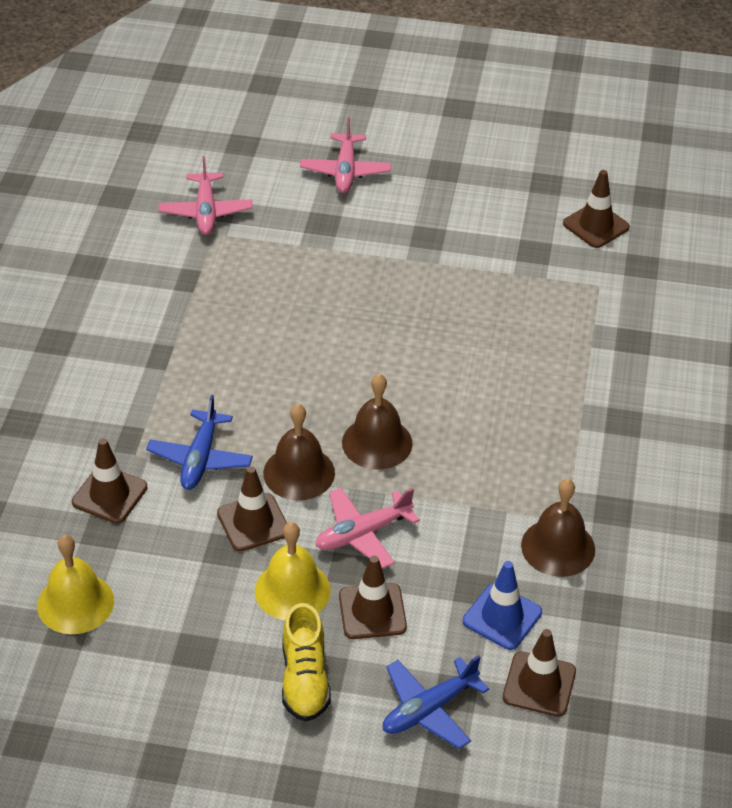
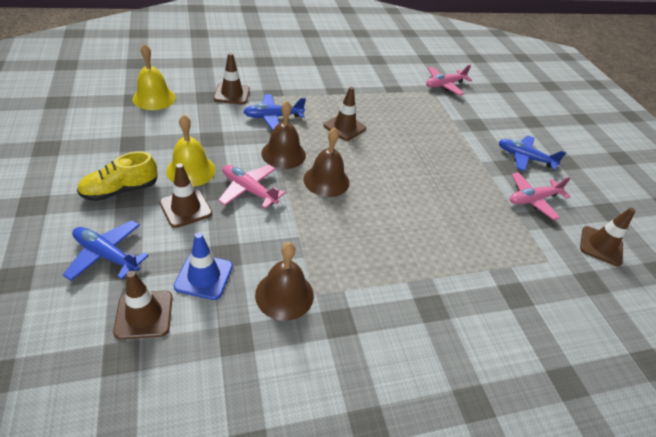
camera: 60 degrees right, 0 degrees up
brown traffic cone [217,466,287,552] -> brown traffic cone moved to [323,87,366,141]
pink plane [300,117,391,193] -> pink plane moved to [510,172,571,220]
none -> blue plane [499,135,566,171]

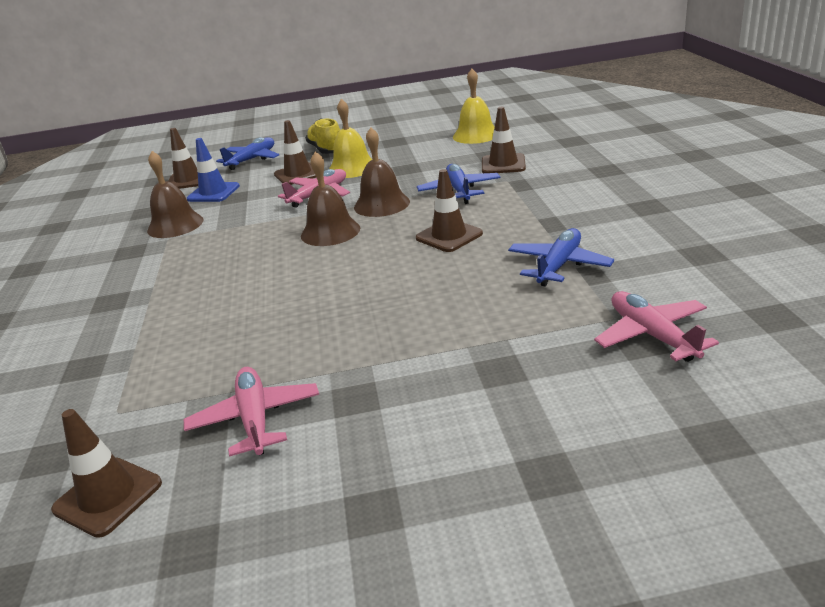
camera: 105 degrees right, 15 degrees down
blue plane [499,135,566,171] -> blue plane moved to [508,228,614,287]

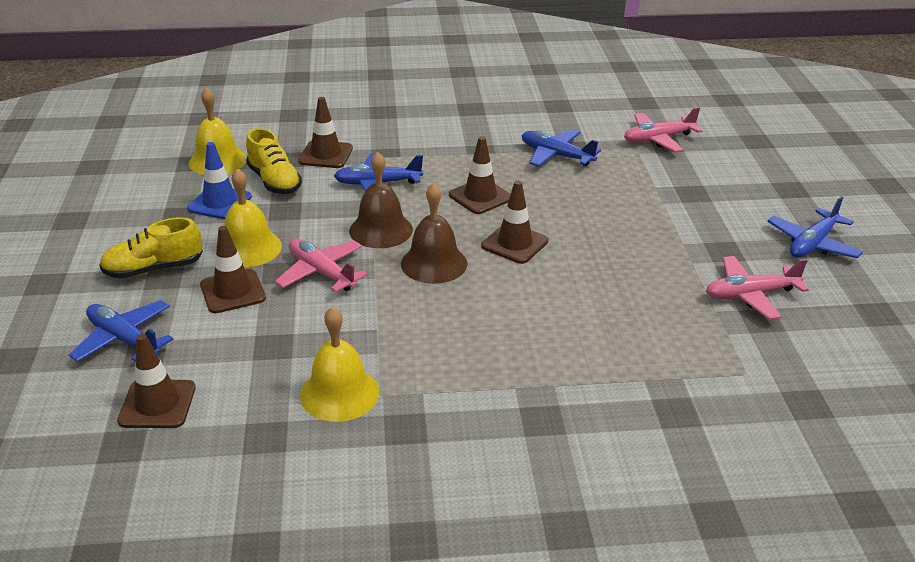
camera: 90 degrees left, 5 degrees up
brown traffic cone [51,409,162,538] -> brown traffic cone moved to [481,181,548,264]
brown bell [147,151,204,238] -> yellow bell [300,306,379,422]
blue traffic cone [187,138,240,202] -> blue traffic cone moved to [187,142,252,220]
none -> yellow shoe [246,128,302,194]
none -> blue plane [767,196,863,258]

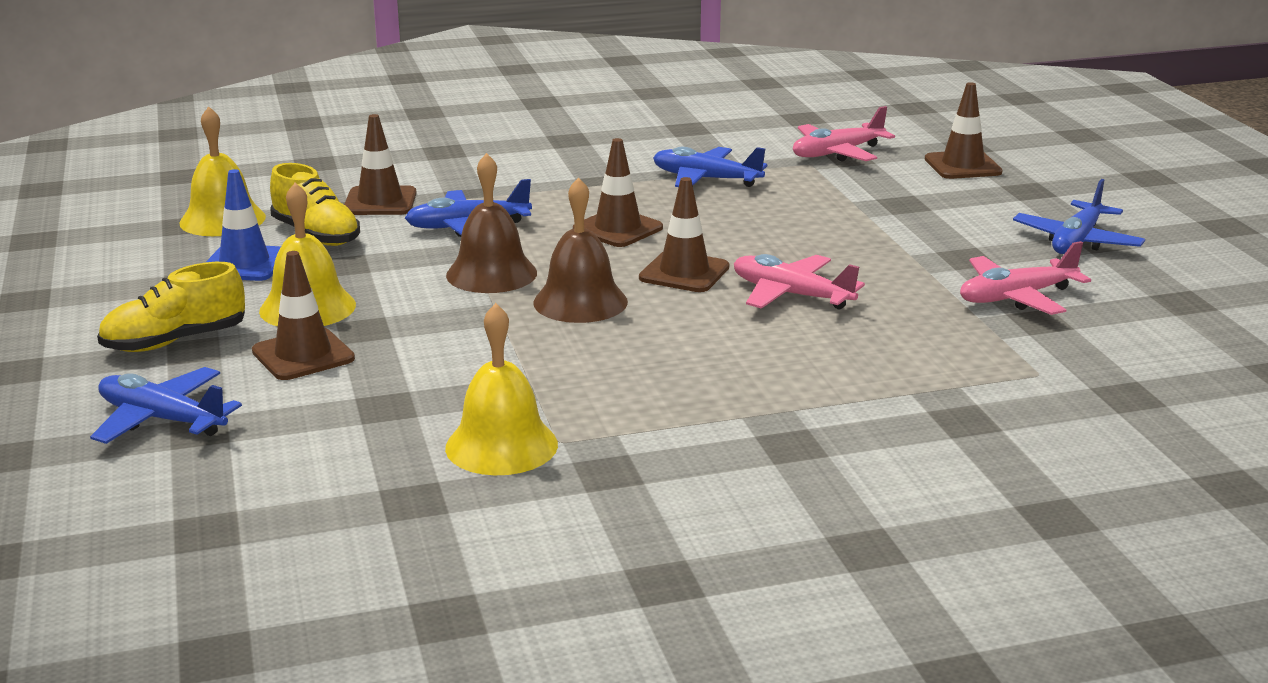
camera: 10 degrees left, 10 degrees down
brown traffic cone [117,334,196,428] -> brown traffic cone moved to [925,82,1003,179]
pink plane [275,239,368,292] -> pink plane moved to [734,254,865,309]

